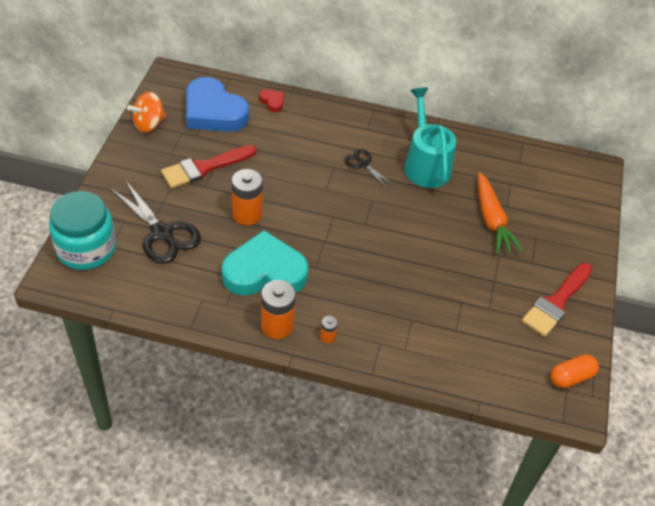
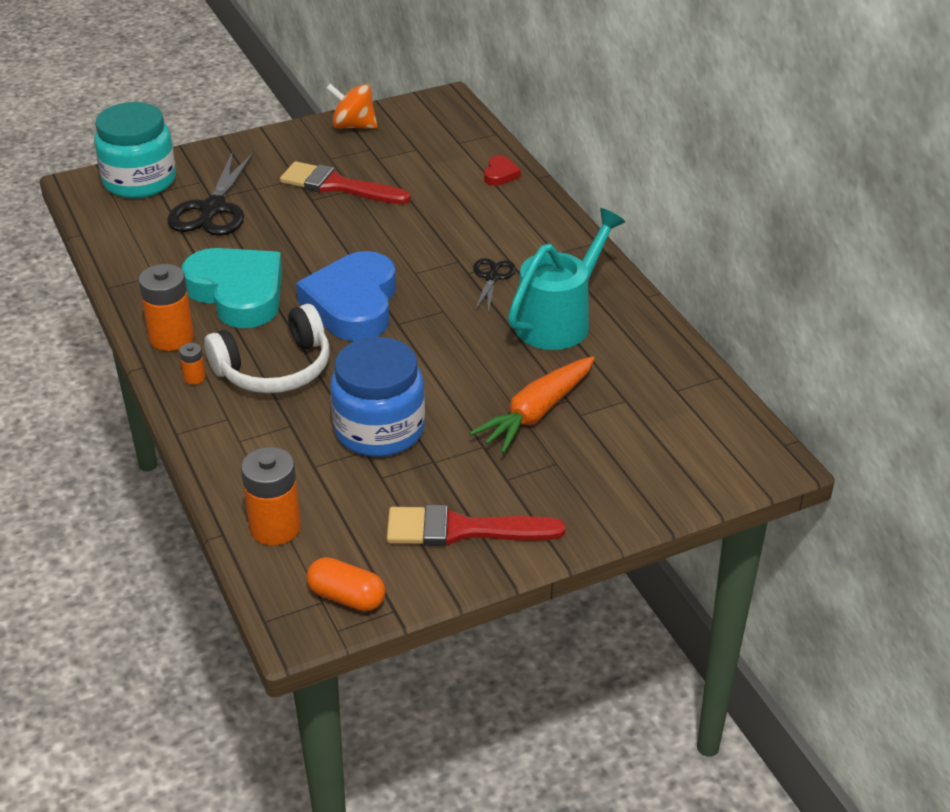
camera: 55 degrees right, 10 degrees down
blue heart [186,77,249,132] -> blue heart moved to [296,251,396,341]
orange battery [232,169,263,225] -> orange battery moved to [241,447,301,545]
none -> white headphones [204,304,330,393]
none -> blue jar [330,337,425,457]

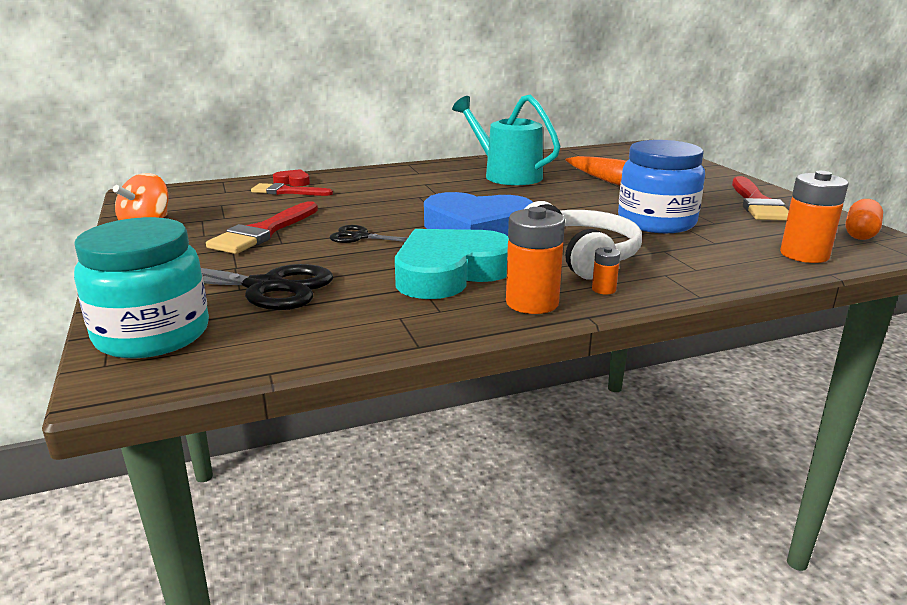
camera: 85 degrees left, 15 degrees down
black scissors [473,258,516,314] -> black scissors moved to [330,225,408,243]
none -> red brush [251,183,333,196]

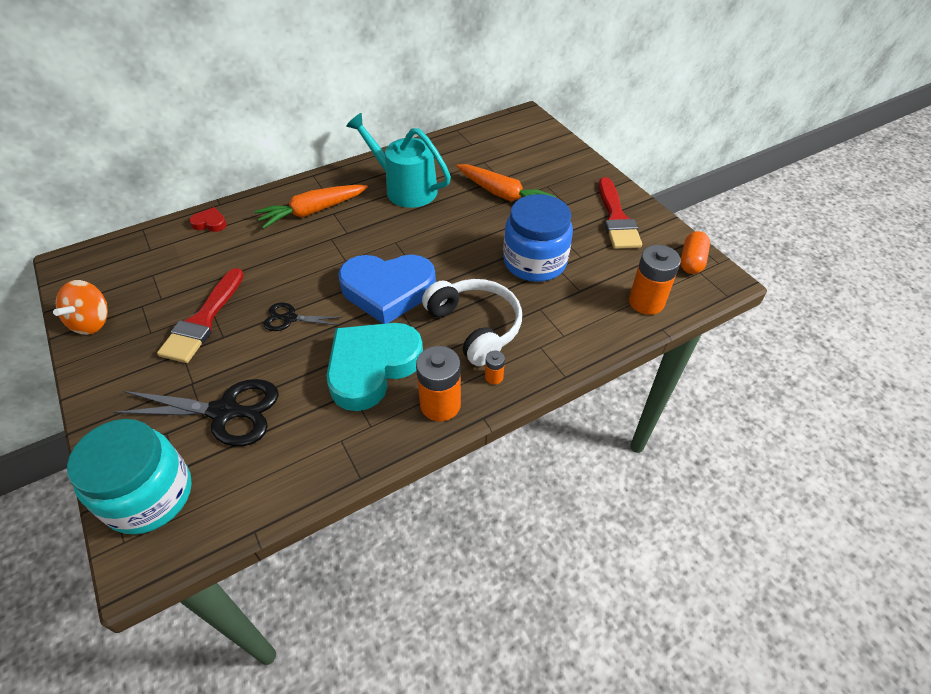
camera: 10 degrees left, 25 degrees up
red brush [251,183,333,196] -> none
none -> orange carrot [254,185,368,229]

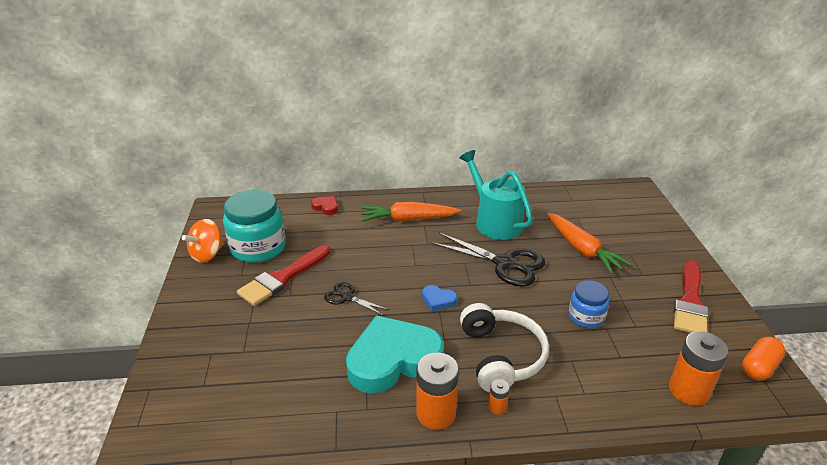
camera: 25 degrees right, 15 degrees down
turquoise jar [67,419,192,534] -> turquoise jar moved to [223,190,286,263]
black scissors [113,379,279,446] -> black scissors moved to [431,233,545,287]
blue heart [338,255,436,324] -> blue heart [422,285,457,311], size x0.41
blue jar [503,194,573,282] -> blue jar [569,280,609,328], size x0.56

